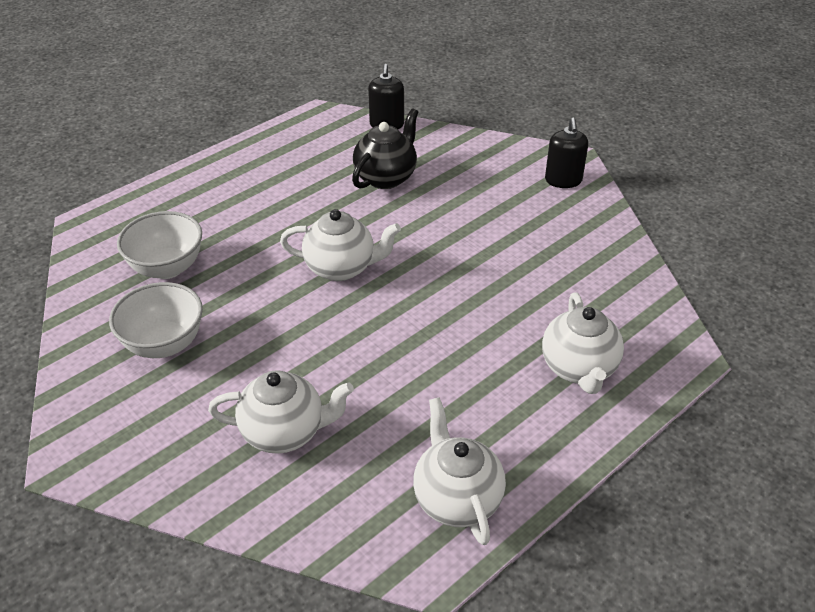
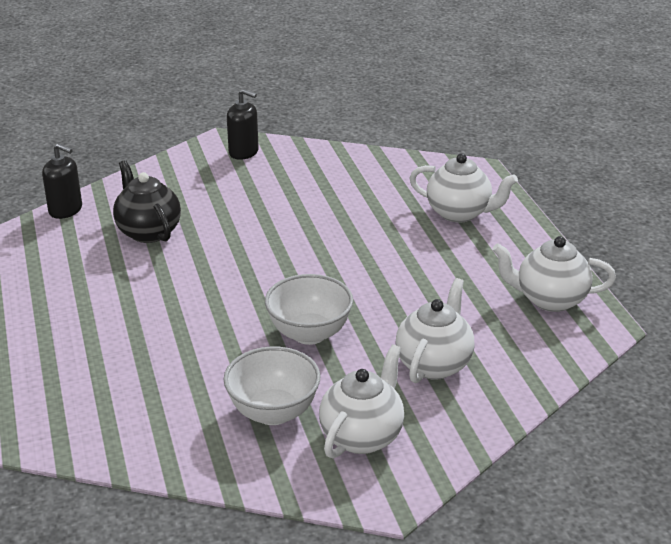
camera: 65 degrees left, 10 degrees down
white bowl [117,211,202,279] -> white bowl moved to [265,274,353,345]
white teapot [280,209,401,281] -> white teapot moved to [319,344,404,458]

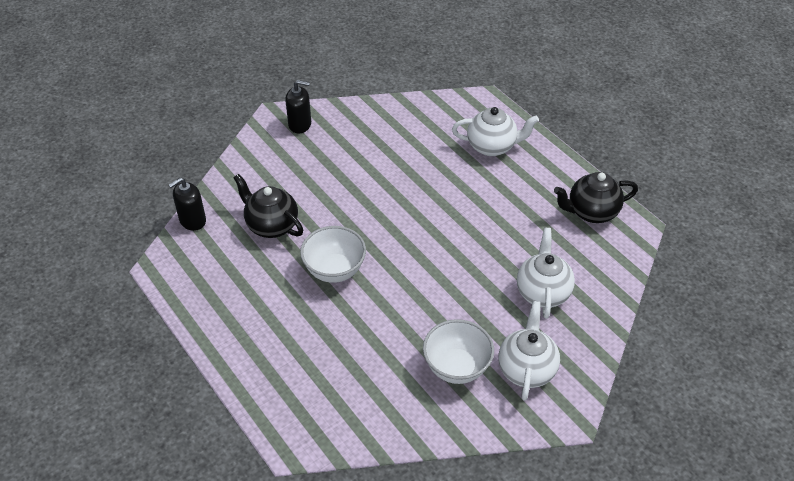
camera: 20 degrees left, 15 degrees up
black soap dispenser [42,143,82,219] -> black soap dispenser turned 135 degrees clockwise [169,178,206,231]
white bowl [265,274,353,345] -> white bowl moved to [300,226,366,283]
white teapot [492,236,616,312] -> black teapot [554,172,638,223]

